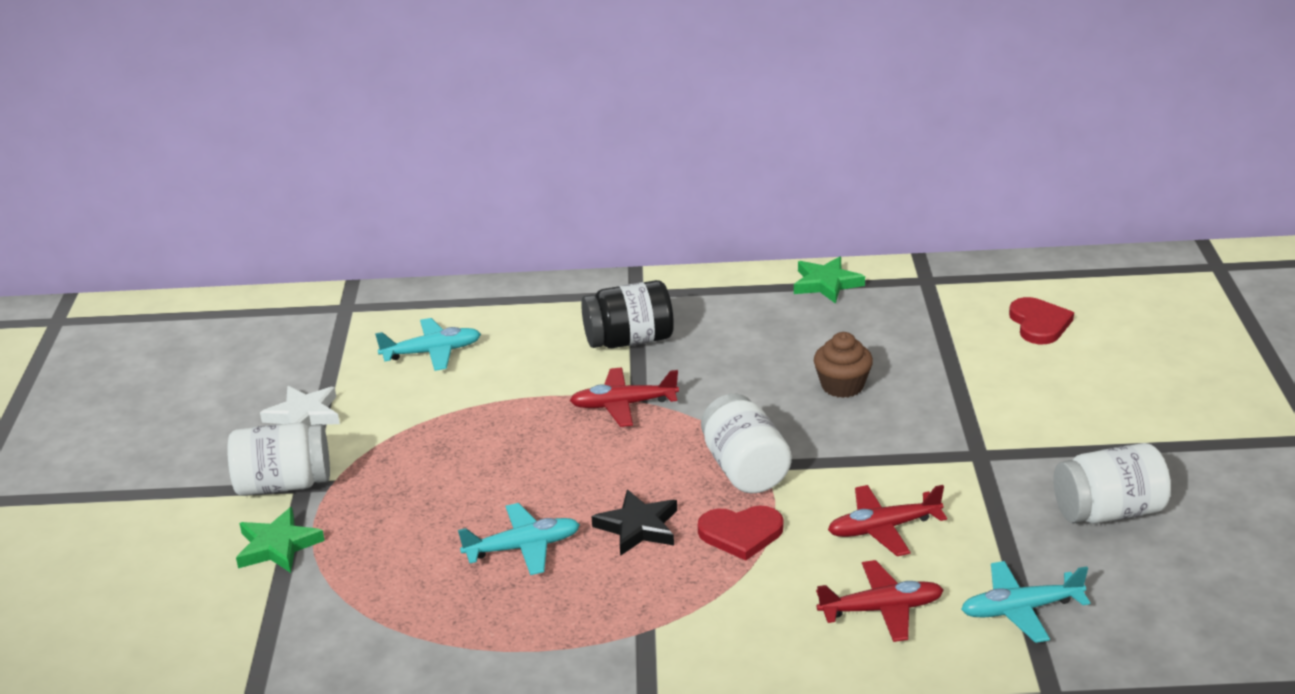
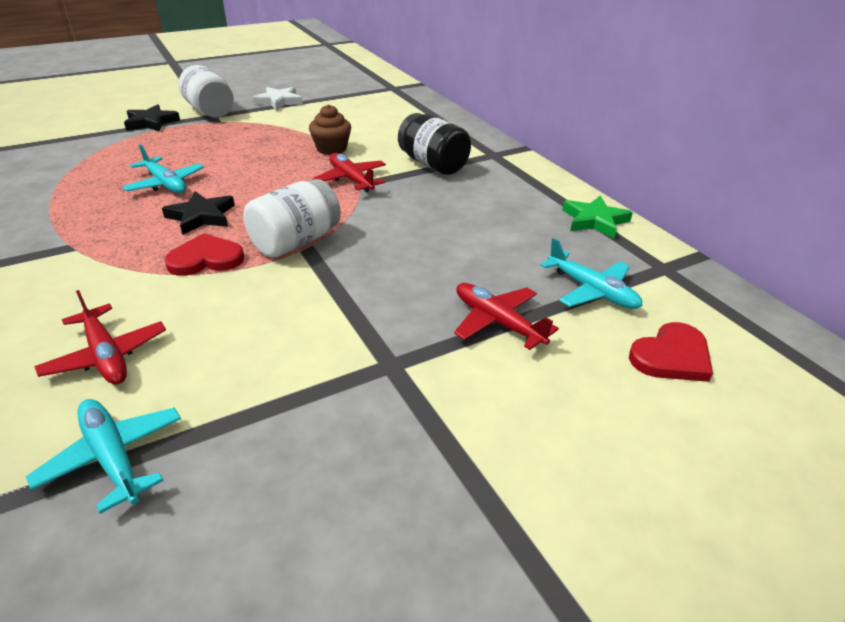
camera: 60 degrees right, 5 degrees up
green star [236,507,325,573] -> black star [124,105,180,132]
turquoise plane [375,318,481,371] -> turquoise plane moved to [540,238,643,309]
red heart [698,506,783,561] -> red heart turned 105 degrees clockwise [164,233,244,276]
brown cupcake [814,332,873,398] -> brown cupcake moved to [309,104,351,155]
red plane [828,485,947,556] -> red plane moved to [454,283,559,350]
white jar [1054,443,1171,523] -> none

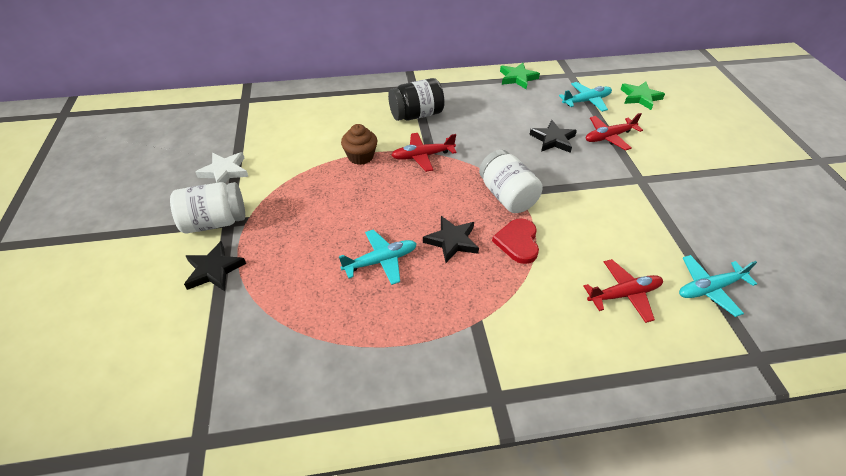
camera: 70 degrees left, 10 degrees up
red heart [629,322,713,382] -> green star [620,82,665,110]
none -> black star [529,120,577,153]

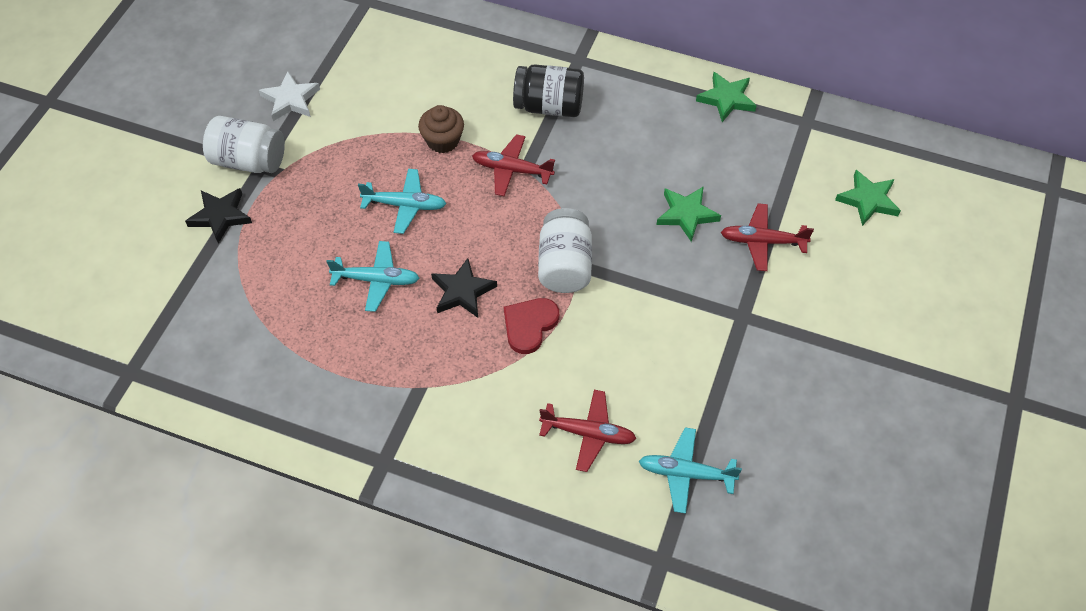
camera: 30 degrees right, 10 degrees up
black star [529,120,577,153] -> green star [656,186,721,242]
turquoise plane [559,82,612,112] -> turquoise plane moved to [358,169,446,234]

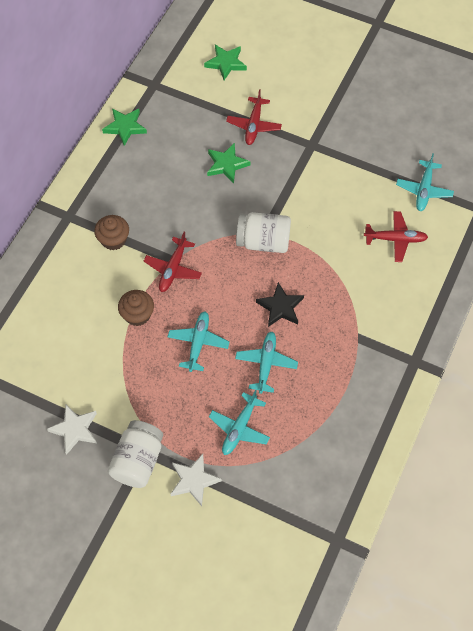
camera: 85 degrees left, 5 degrees up
black star [185,188,252,244] -> white star [171,454,222,506]
red heart [504,298,559,354] -> none
black jar [513,64,584,117] -> brown cupcake [94,215,129,250]
red plane [539,390,637,472] -> red plane turned 75 degrees clockwise [364,211,428,262]
none -> turquoise plane [209,390,270,455]

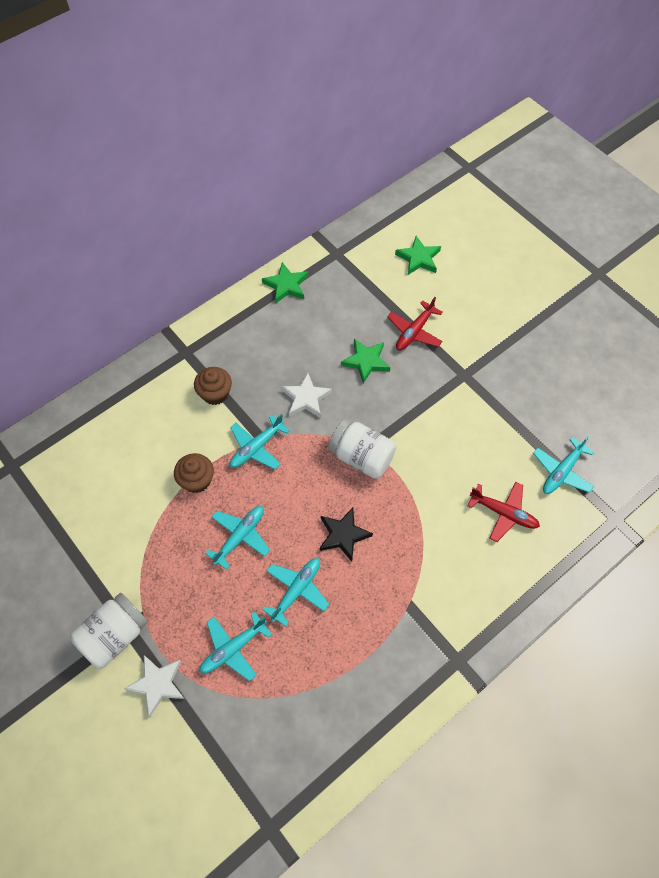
camera: 25 degrees right, 0 degrees up
white star [47,404,97,455] -> white star moved to [281,372,332,418]
red plane [144,232,202,292] -> turquoise plane [230,414,290,469]

